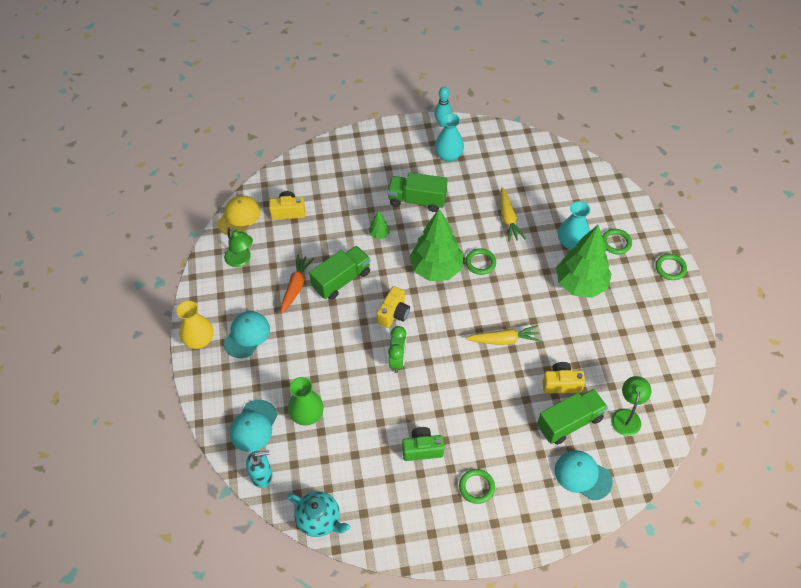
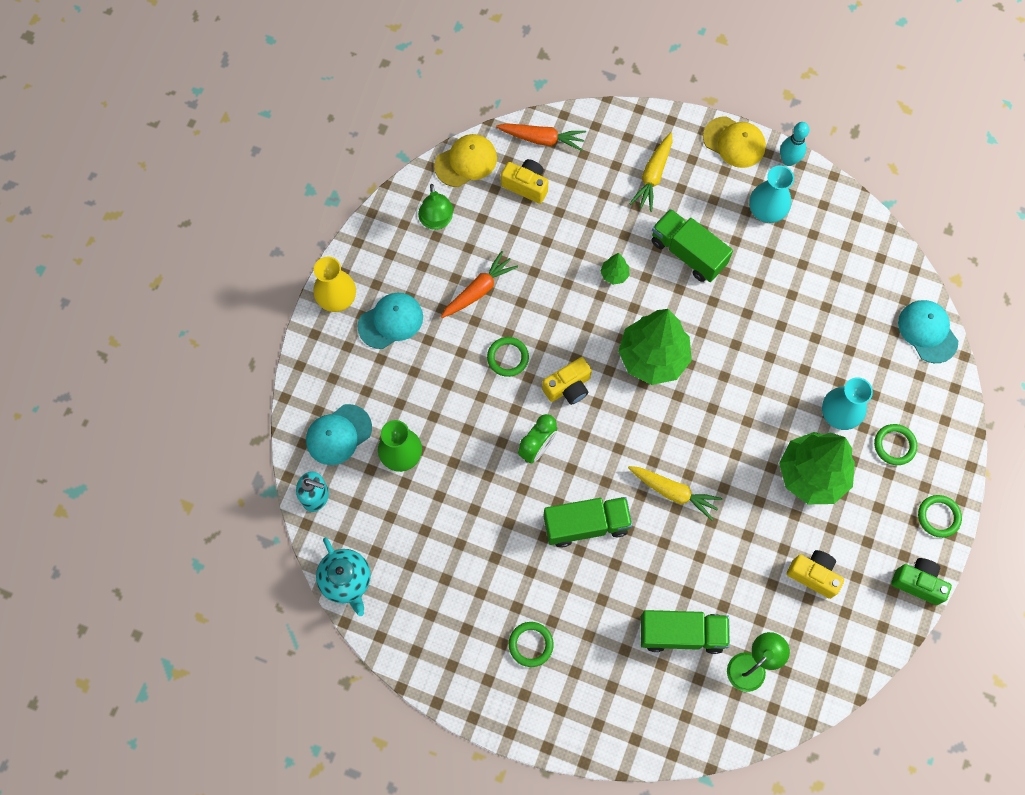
camera: 30 degrees right, 15 degrees up
green truck [309,246,371,300] -> green truck moved to [543,497,632,547]
green camera [402,427,444,461] -> green camera moved to [891,558,952,605]
green ring [465,248,496,275] -> green ring moved to [487,337,529,377]
yellow carrot [500,187,526,242] -> yellow carrot moved to [630,132,672,212]
yellow camera [542,362,585,393] -> yellow camera moved to [787,550,844,599]
turquoise cap [555,450,613,500] -> turquoise cap moved to [898,300,958,363]
none -> orange carrot [496,123,586,151]
none -> yellow cap [703,116,766,168]

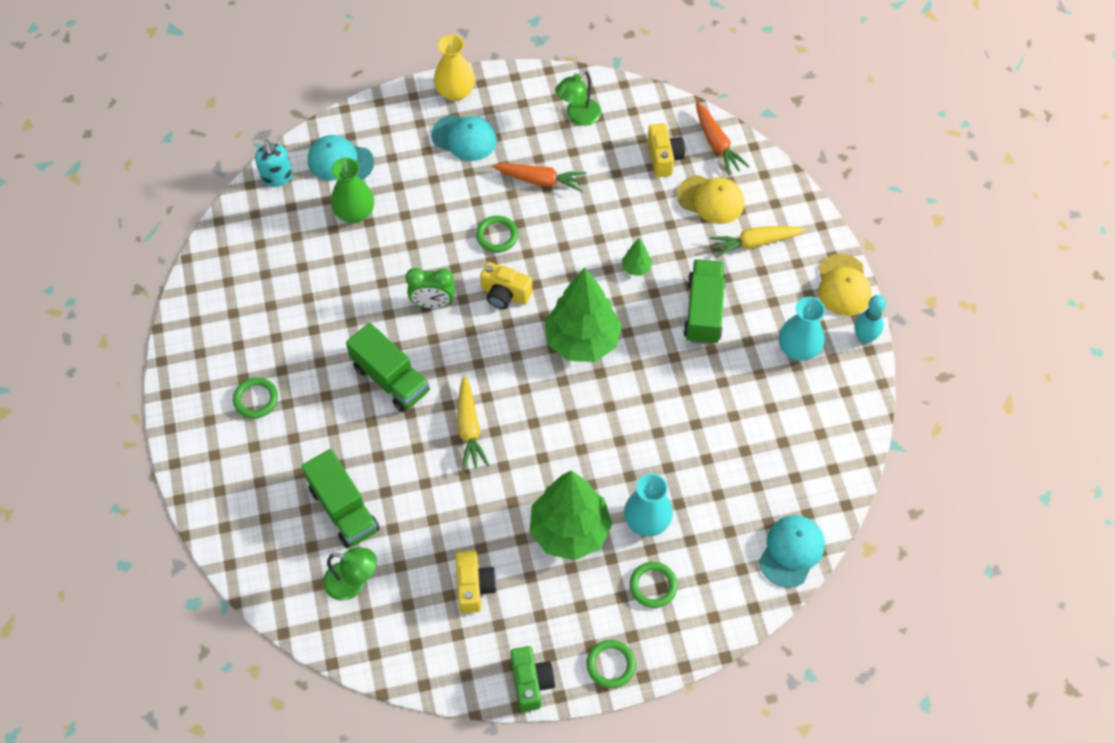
camera: 55 degrees right, 10 degrees down
turquoise teapot [316,537,371,616] -> none
yellow cap [434,134,497,187] -> yellow cap moved to [677,175,744,224]

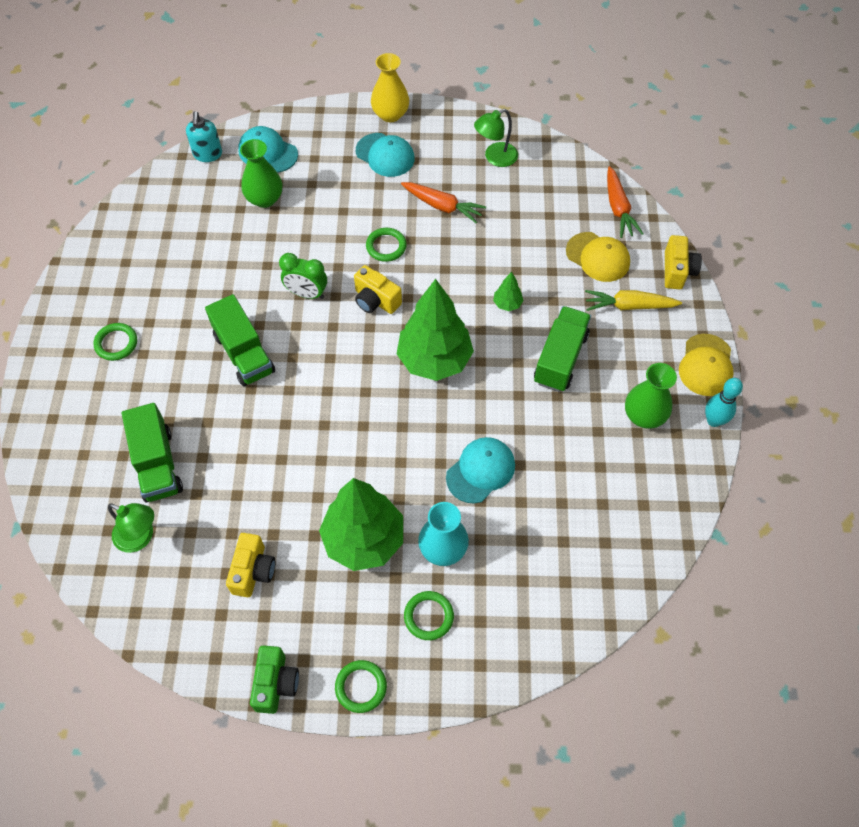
camera: 15 degrees right, 0 degrees up
yellow carrot [457,376,490,470] -> none
yellow camera [647,123,685,177] -> yellow camera moved to [665,235,702,289]
turquoise cap [759,515,825,588] -> turquoise cap moved to [446,437,515,504]
turquoise vase [779,297,825,361] -> green vase [625,363,677,428]

